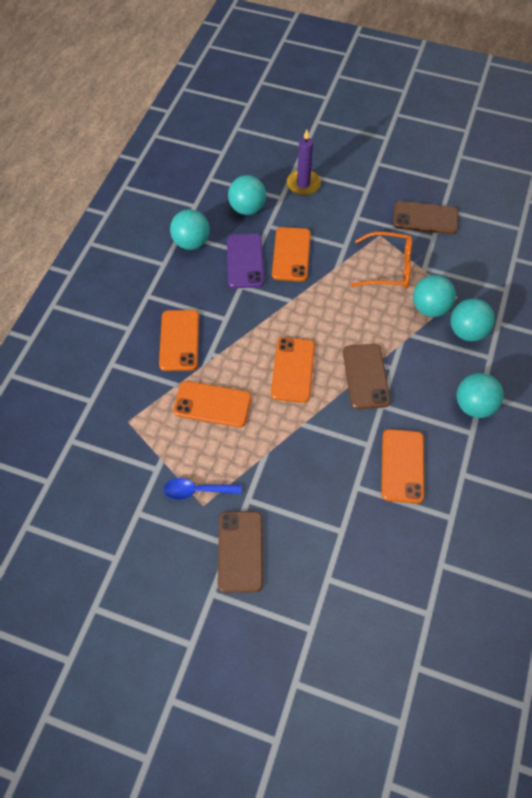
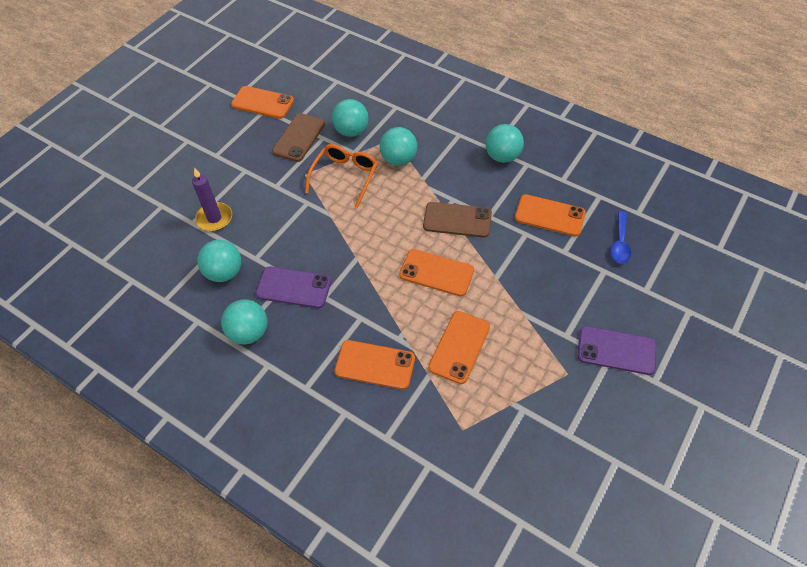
camera: 75 degrees left, 5 degrees down
blue spoon [163,478,241,500] -> blue spoon moved to [610,212,631,263]
brown phone [218,511,263,593] -> purple phone [577,326,657,375]
orange phone [272,227,311,282] -> orange phone moved to [231,86,294,119]
turquoise ball [450,299,495,341] -> turquoise ball moved to [332,99,369,137]

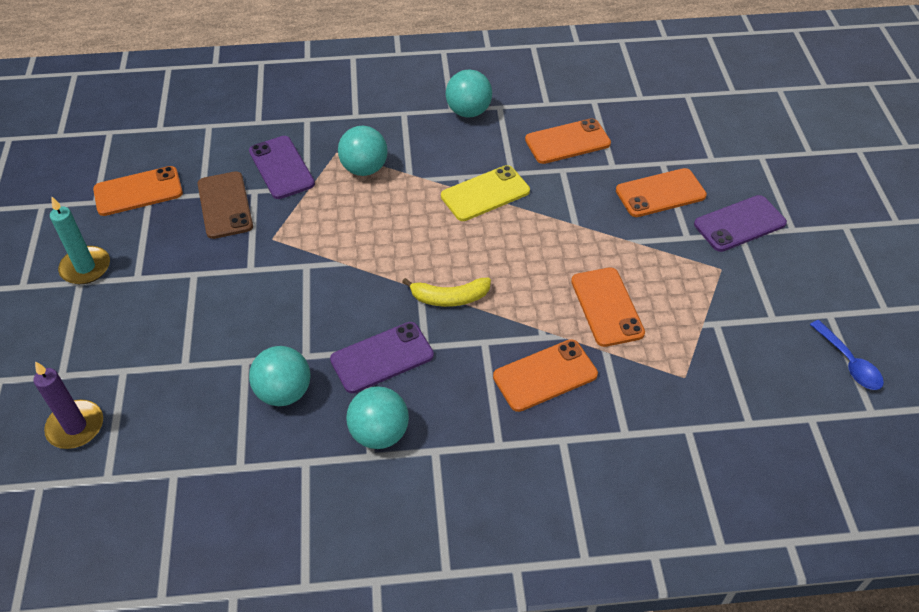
camera: 40 degrees left, 5 degrees down
purple candle [192,168,232,231] -> purple candle moved to [33,361,103,449]
orange glasses [305,144,378,208] -> none
turquoise ball [332,99,369,137] -> purple phone [249,136,315,199]
orange phone [399,249,474,296] -> orange phone moved to [616,168,707,217]
brown phone [423,202,492,238] -> yellow phone [441,165,530,221]
blue spoon [610,212,631,263] -> blue spoon moved to [810,320,884,390]
none -> turquoise candle [50,197,110,284]
none -> yellow banana [402,278,491,307]

